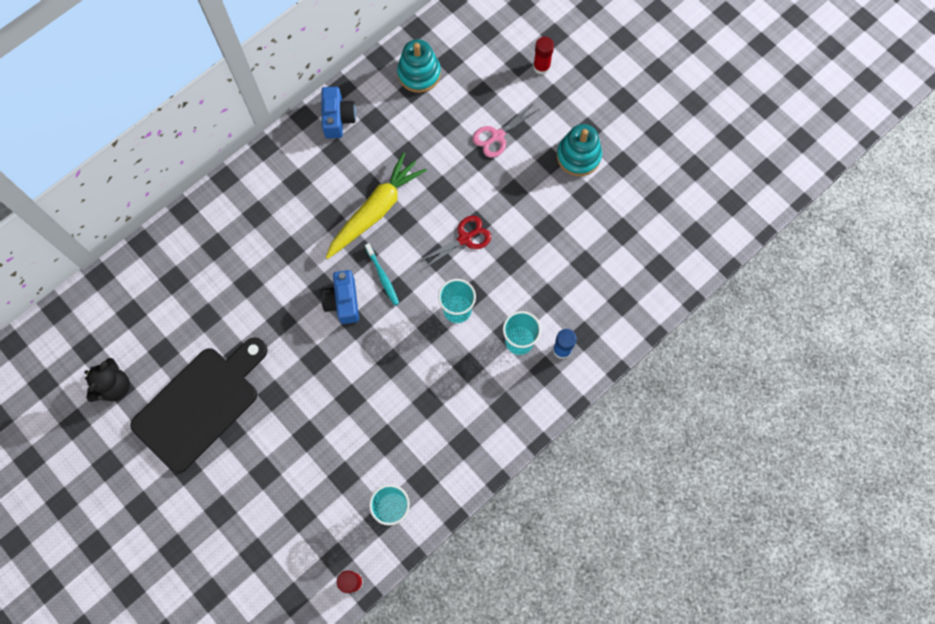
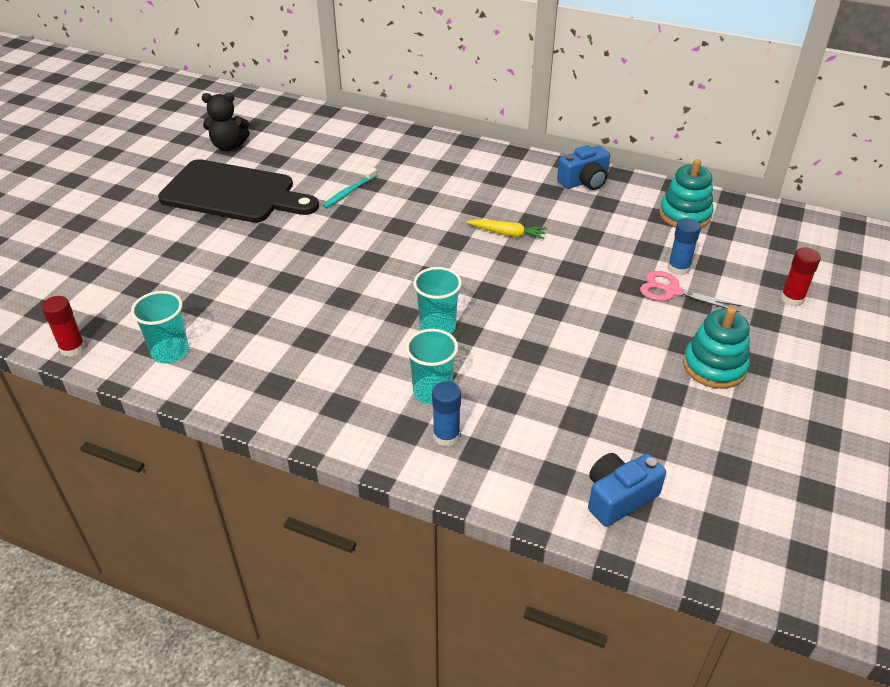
camera: 65 degrees right, 30 degrees down
blue camera [321,270,359,324] -> blue camera moved to [588,453,666,527]
yellow carrot [325,152,427,259] -> yellow carrot [467,219,547,239], size x0.51
turquoise toothbrush [365,243,399,306] -> turquoise toothbrush moved to [323,168,377,208]
red scissors [418,216,491,269] -> none
none -> blue glue stick [668,218,701,275]

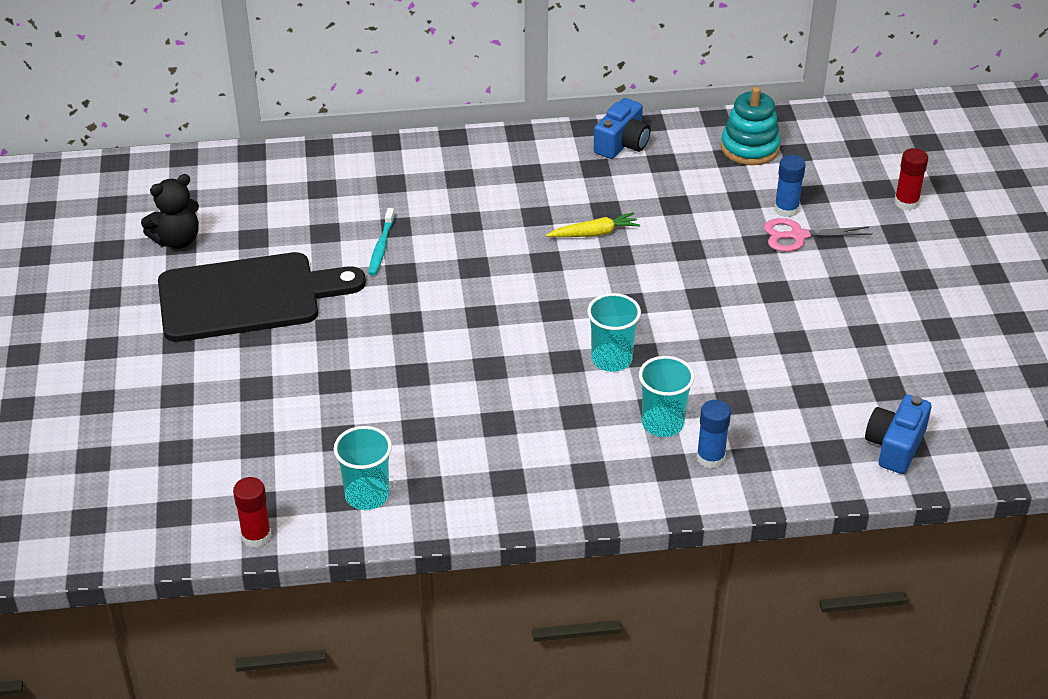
camera: 30 degrees left, 0 degrees up
turquoise stacking toy [683,307,750,389] -> none

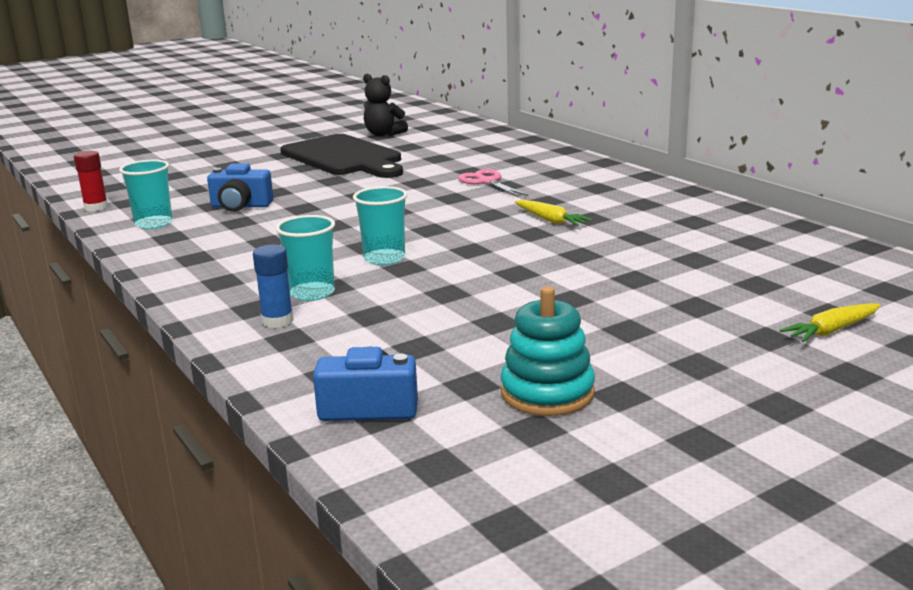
camera: 65 degrees right, 20 degrees down
turquoise toothbrush [369,208,395,276] -> none
blue camera [594,98,651,159] -> blue camera moved to [207,163,273,212]
turquoise stacking toy [721,87,781,165] -> turquoise stacking toy moved to [500,286,595,416]
pink scissors [764,218,872,252] -> pink scissors moved to [458,169,528,197]
blue glue stick [774,155,806,217] -> none
red glue stick [894,148,928,210] -> yellow carrot [780,303,880,342]

